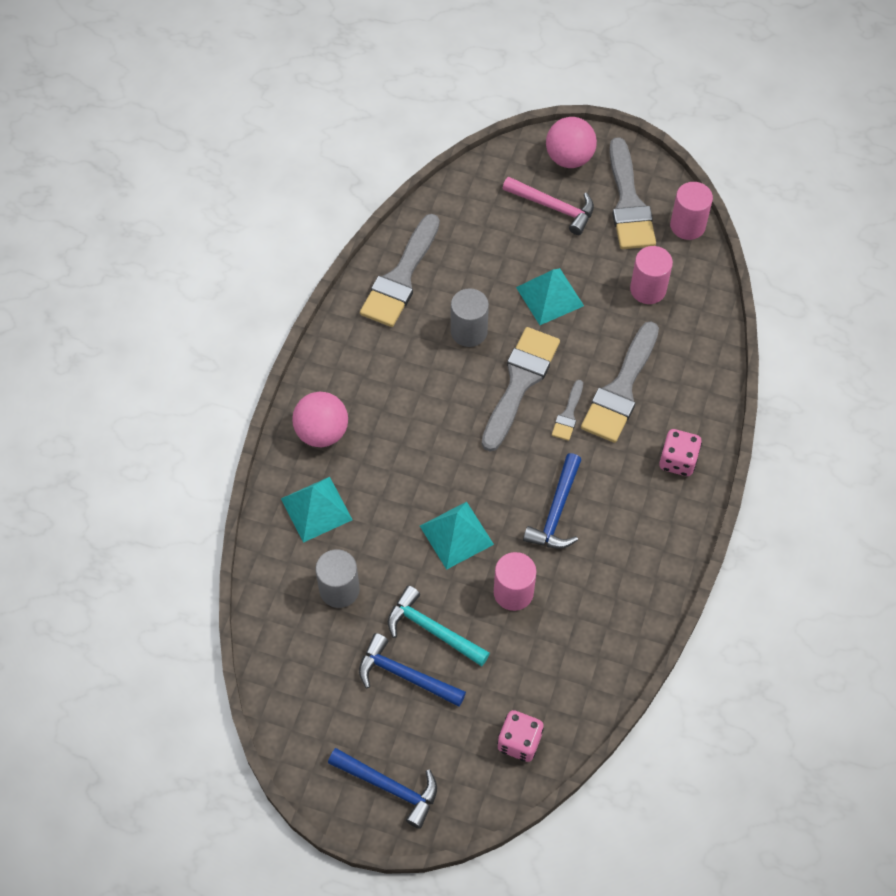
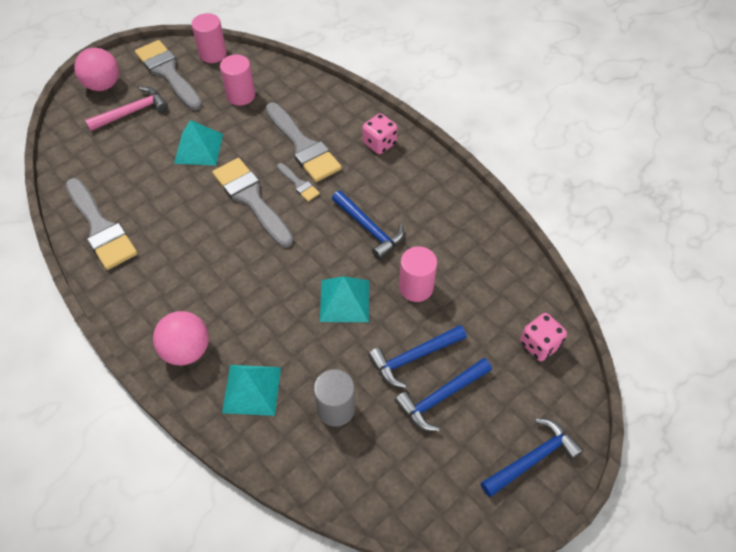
camera: 60 degrees left, 5 degrees down
turquoise hammer [388,585,490,666] -> blue hammer [368,325,467,388]
grey cylinder [451,288,489,347] -> none
grey brush [609,137,656,249] -> grey brush turned 150 degrees counterclockwise [135,40,202,110]

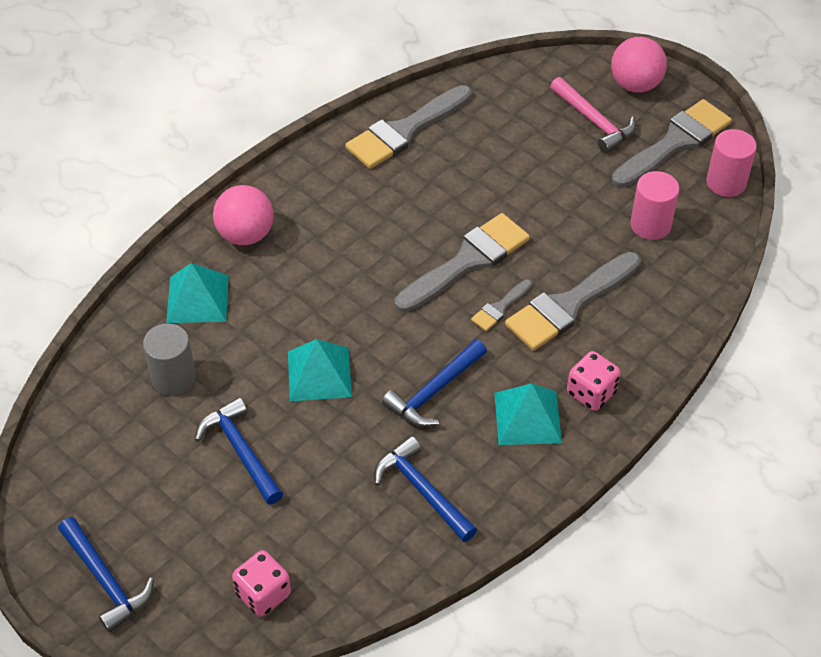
camera: 85 degrees right, 5 degrees down
turquoise pyramid [174,120,223,166] -> turquoise pyramid moved to [494,383,562,445]
blue hammer [395,358,492,431] -> blue hammer moved to [374,436,477,542]
pink cylinder [399,246,437,302] -> none

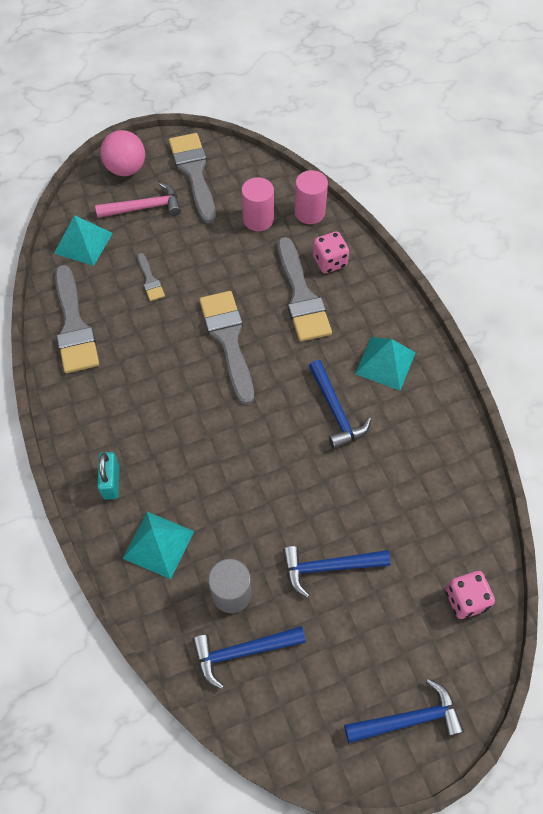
camera: 65 degrees left, 10 degrees up
pink ball [213,185,274,245] -> turquoise padlock [97,452,120,500]
turquoise pyramid [288,339,352,401] -> turquoise pyramid moved to [54,215,113,266]
blue hammer [374,436,477,542] -> blue hammer moved to [192,626,306,689]
grey brush [471,279,532,331] -> grey brush moved to [137,253,165,301]
pink dice [567,351,621,411] -> pink dice moved to [313,231,349,273]
pink cylinder [706,129,757,197] -> pink cylinder moved to [295,170,328,224]

